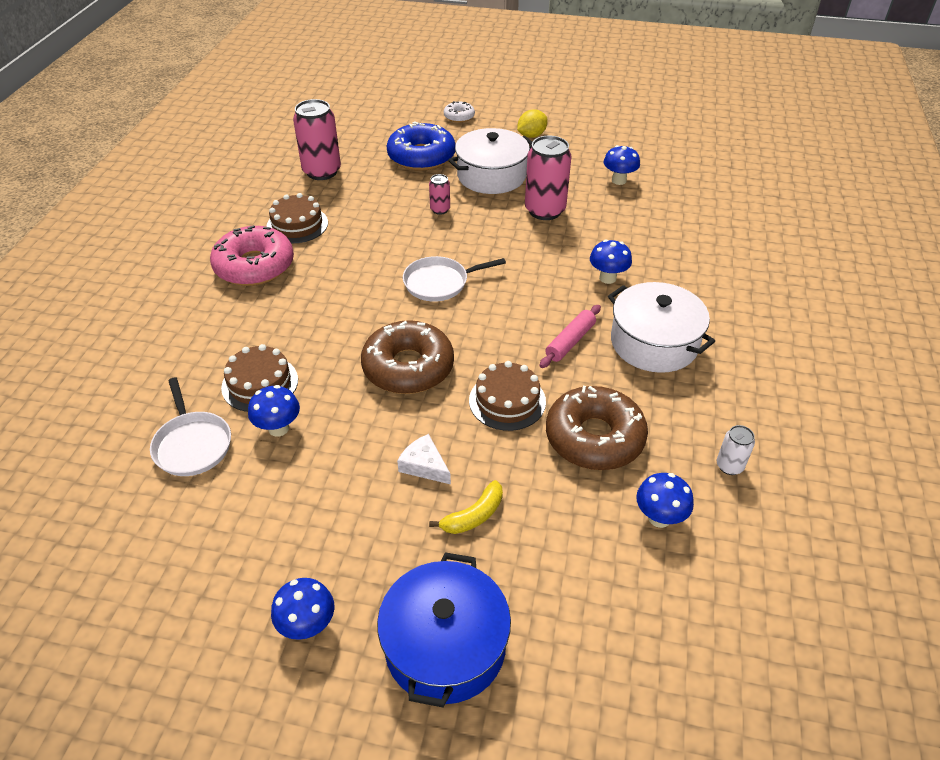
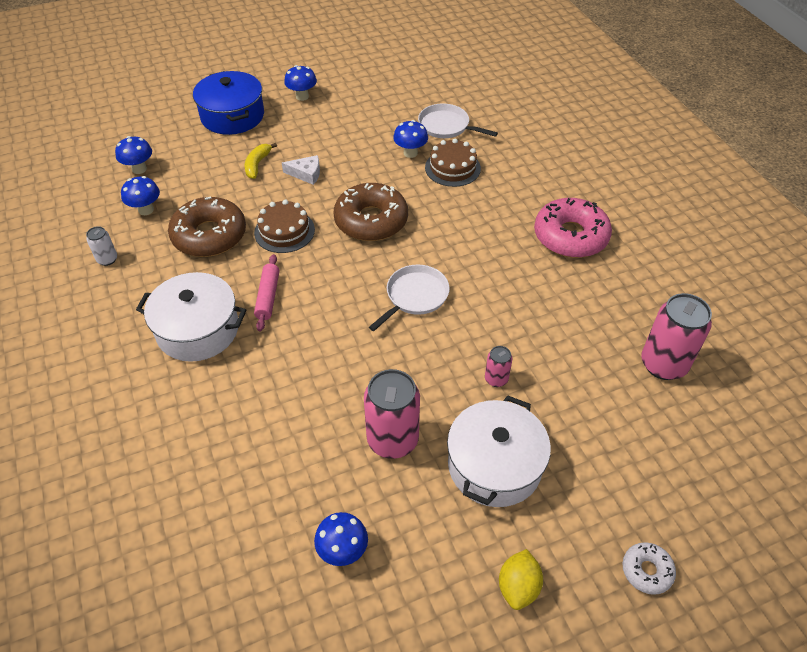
camera: 145 degrees right, 5 degrees up
brown cake [266,193,328,243] -> none
blue donut [387,121,456,171] -> none
blue mushroom [590,239,632,284] -> blue mushroom moved to [115,136,152,174]

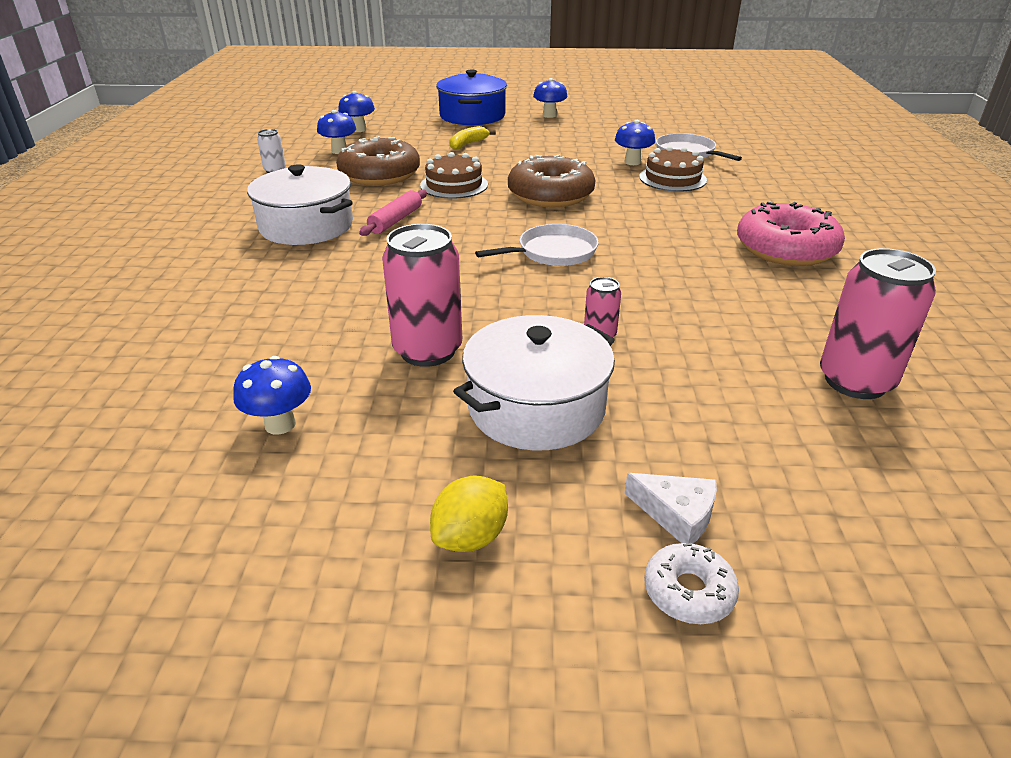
camera: 25 degrees right, 15 degrees down
white cheese [282,155,320,185] -> white cheese moved to [624,473,717,544]

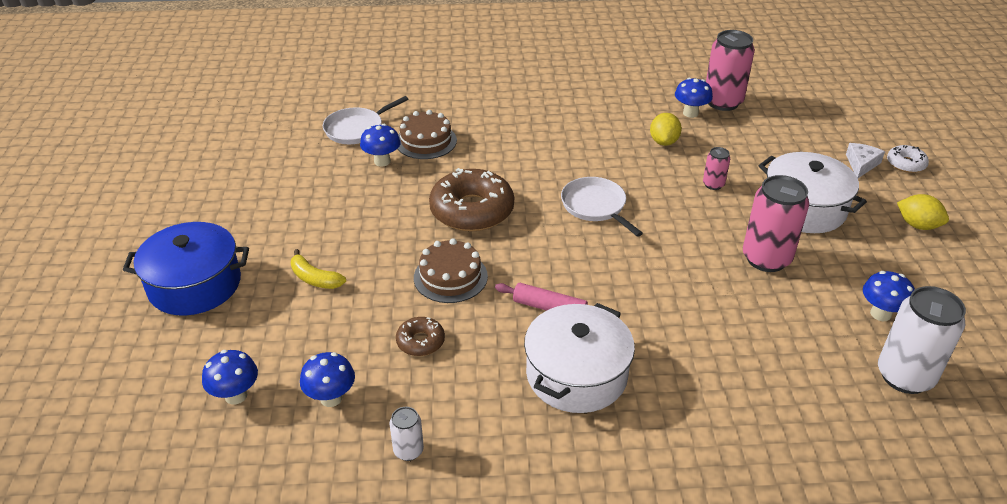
camera: 95 degrees left, 5 degrees up
brown donut [336,136,420,186] -> brown donut [396,317,445,356], size x0.49
blue mushroom [533,78,568,118] -> blue mushroom moved to [675,78,713,118]
pink donut [737,202,845,266] -> none
none -> yellow lemon [650,113,682,146]
none -> white can [878,286,966,394]

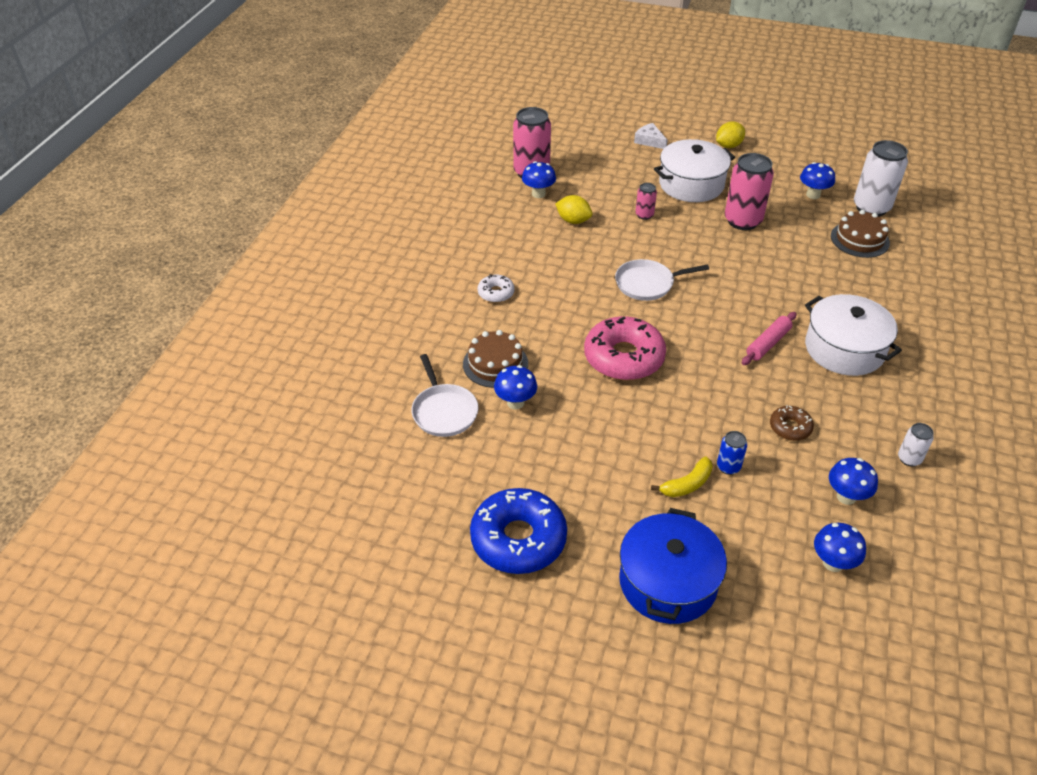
camera: 70 degrees left, 5 degrees up
brown cake [414,238,488,303] -> brown cake moved to [831,210,890,258]
brown donut [429,168,514,232] -> pink donut [584,316,666,380]
white donut [887,145,929,173] -> white donut moved to [477,274,515,303]
none -> blue donut [470,488,567,574]
none -> blue can [717,431,747,475]

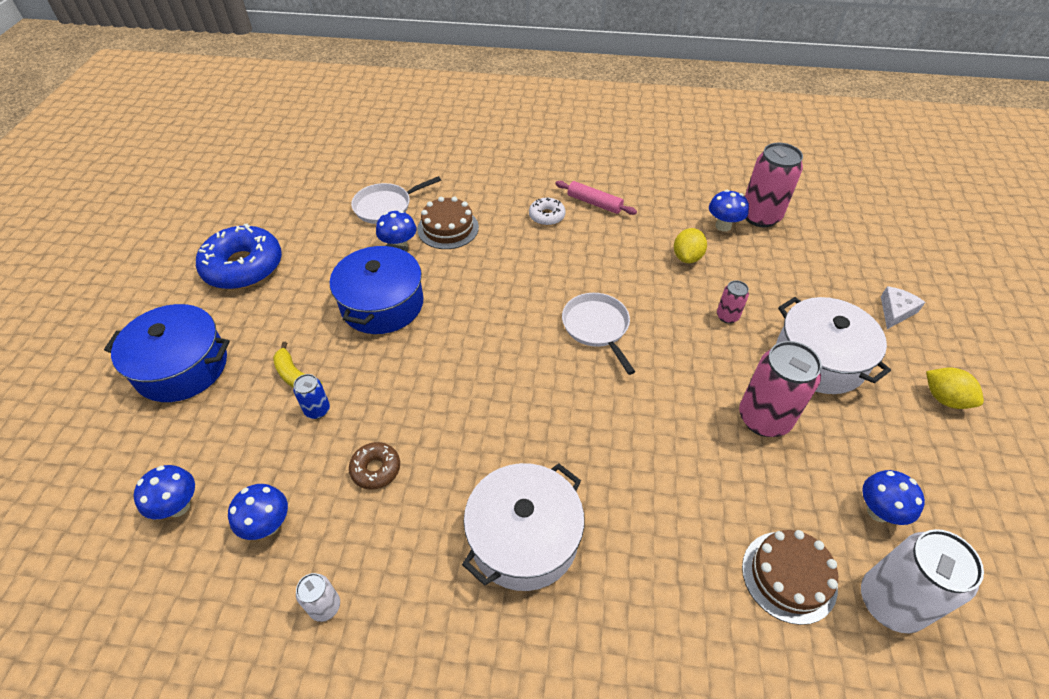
camera: 80 degrees right, 5 degrees up
pink donut [584,316,666,380] -> none
pink rolling pin [742,312,796,365] -> pink rolling pin moved to [555,181,637,215]
none -> blue pot [330,243,424,334]

